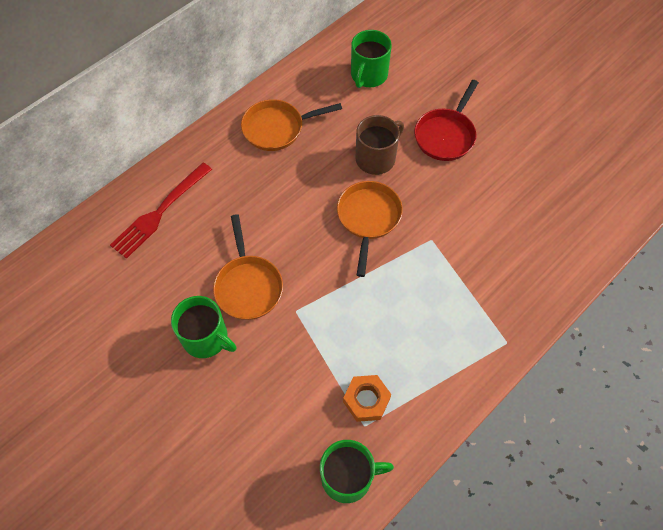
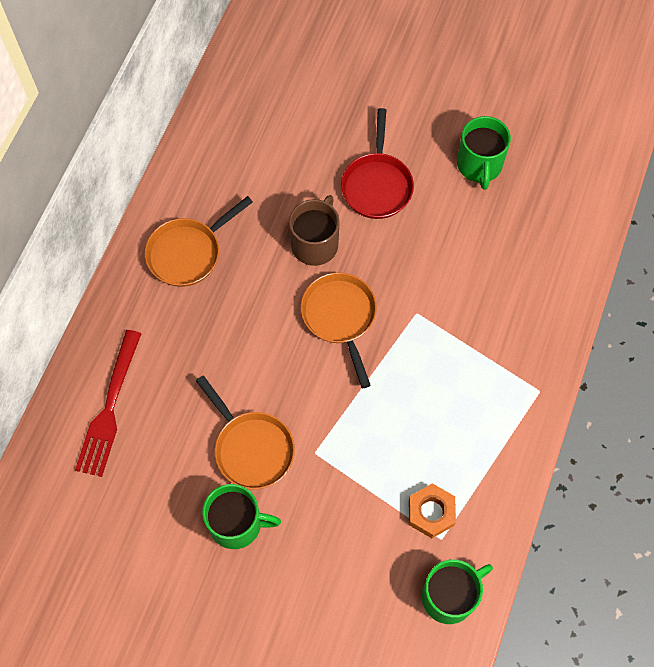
camera: 25 degrees left, 5 degrees up
green mug [351,30,392,88] -> green mug moved to [457,116,511,190]

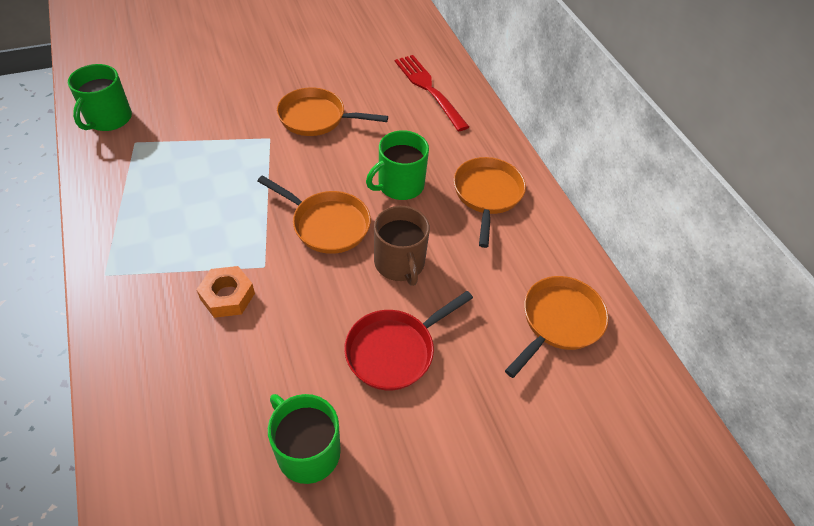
camera: 135 degrees right, 15 degrees down
green mug [202,484,281,549] -> green mug moved to [366,130,429,200]
red pan [341,108,414,219] -> red pan turned 90 degrees counterclockwise [344,291,473,390]
orange nut [409,483,456,538] -> orange nut moved to [196,266,255,318]
none -> orange pan [505,276,609,378]

